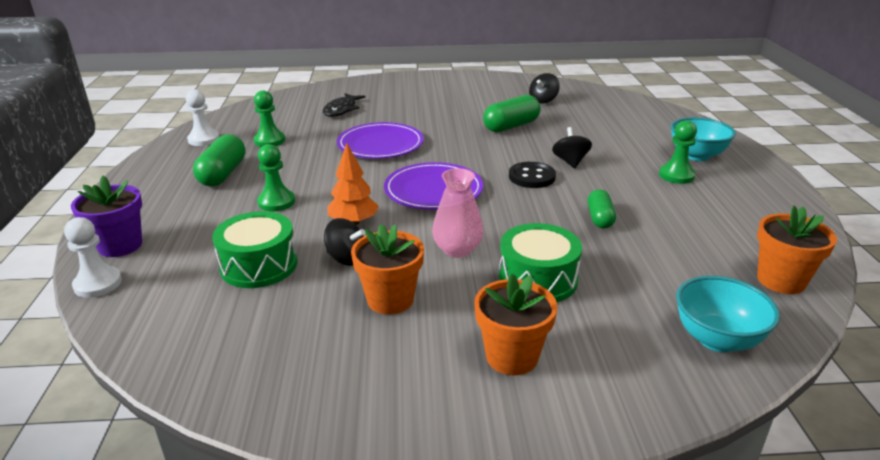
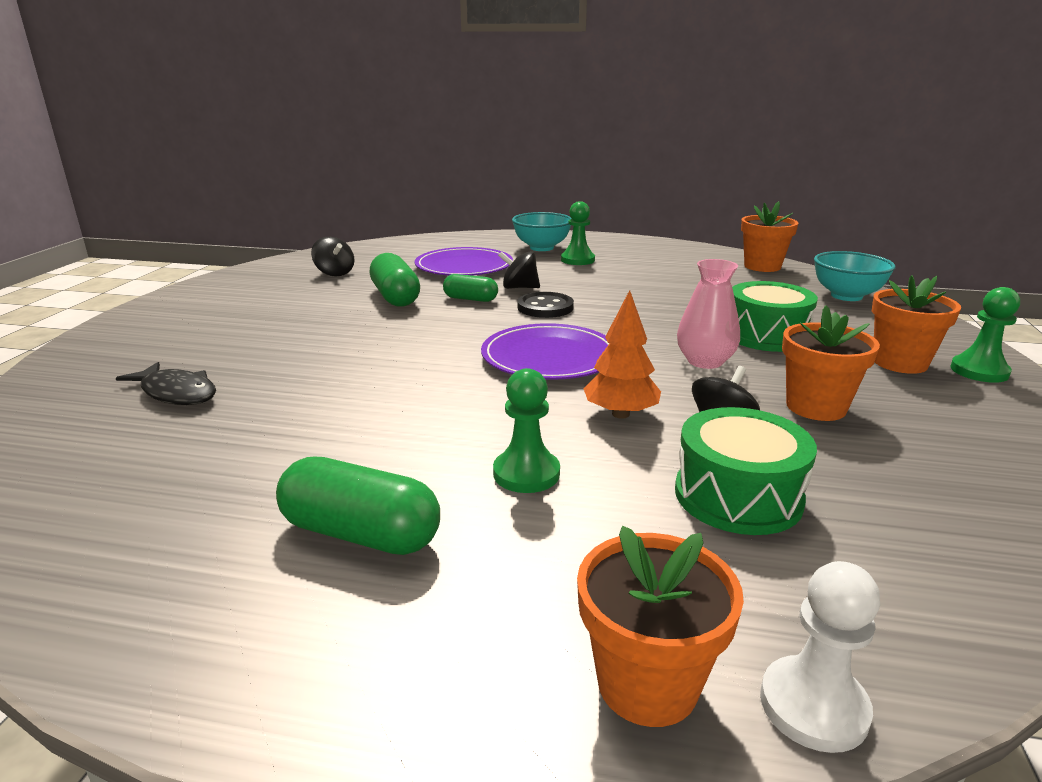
camera: 75 degrees left, 5 degrees down
purple flower pot [71,176,142,257] -> orange flower pot [577,526,744,727]
white pawn [186,89,219,146] -> none
green pawn [254,90,285,147] -> green pawn moved to [950,287,1020,383]
purple plate [337,122,424,159] -> purple plate moved to [414,247,513,275]
green capsule [588,189,616,229] -> green capsule moved to [443,274,498,302]

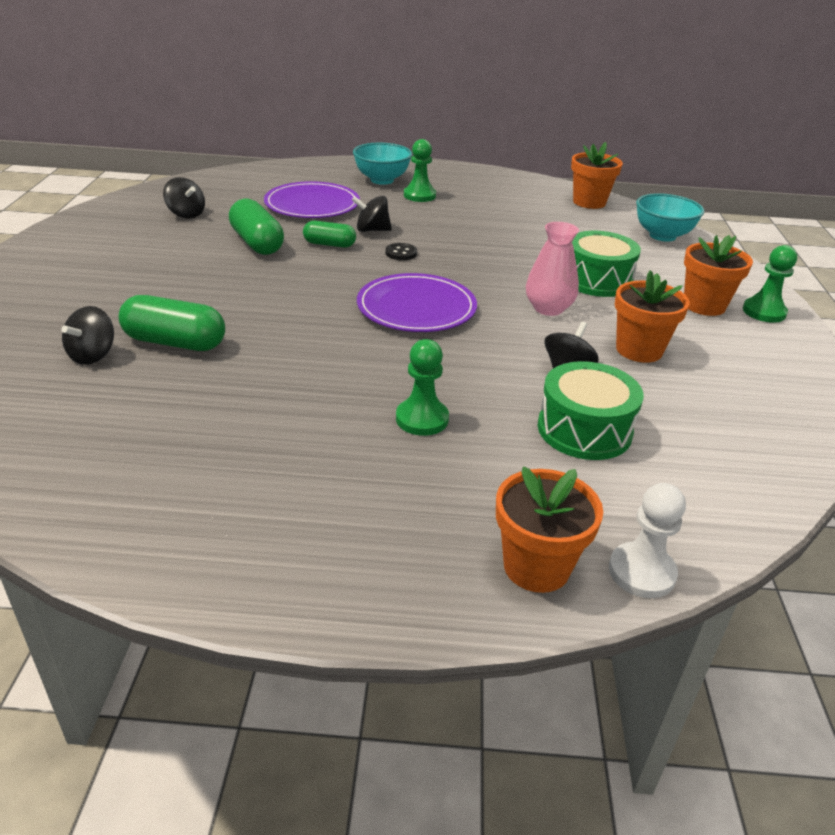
camera: 10 degrees left, 10 degrees up
black fish [116,362,216,405] -> black spinning top [61,306,114,365]
green capsule [276,457,440,555] -> green capsule moved to [119,295,225,351]
black button [517,292,574,318] -> black button [385,243,417,260], size x0.62
orange tree [583,290,661,419] -> none

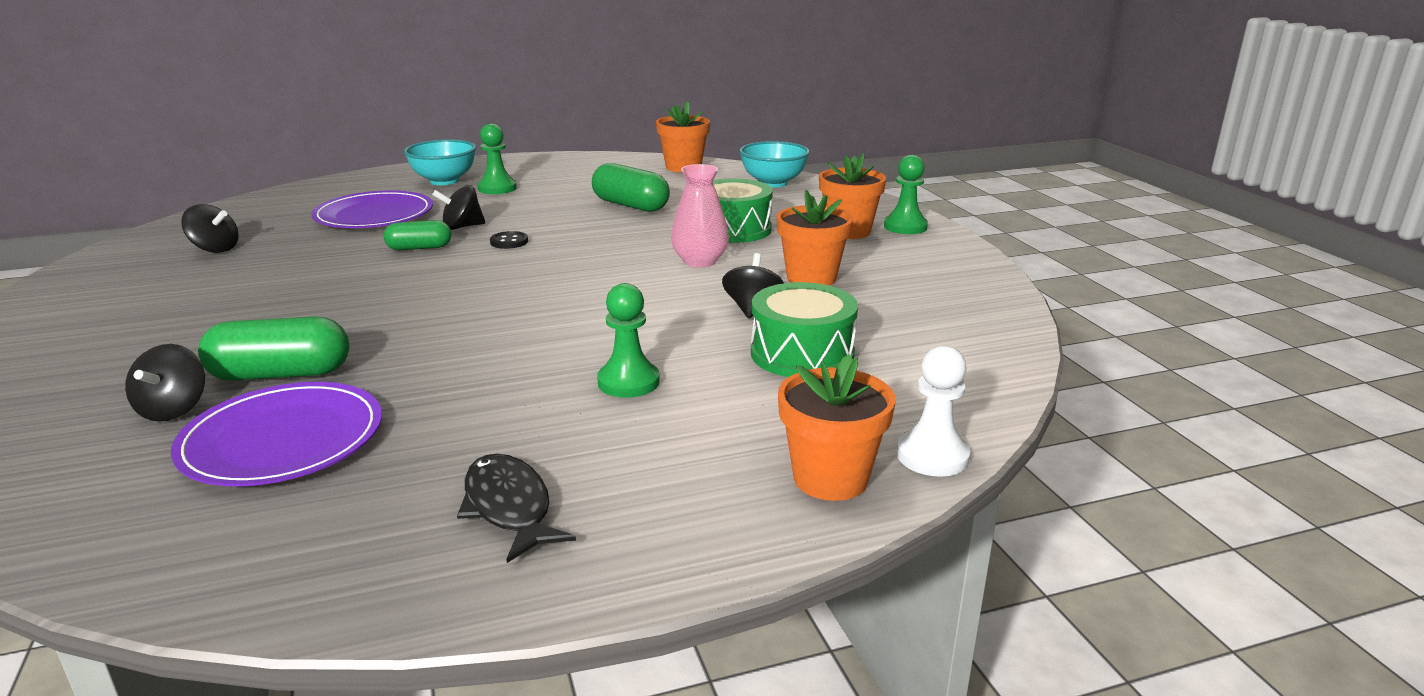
camera: 20 degrees left, 10 degrees down
green capsule [229,199,284,255] -> green capsule moved to [592,163,670,212]
purple plate [357,273,477,332] -> purple plate moved to [171,382,382,486]
none -> black fish [457,454,576,563]

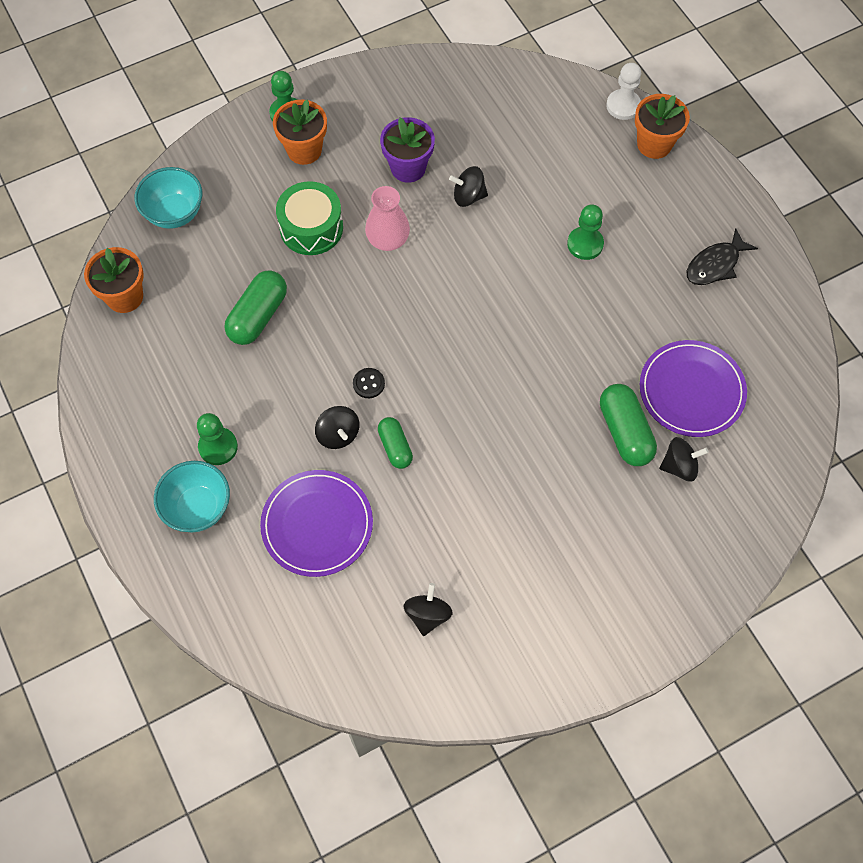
camera: 100 degrees left, 40 degrees up
green drum [751,282,858,377] -> none
orange flower pot [777,190,853,286] -> purple flower pot [380,117,435,183]

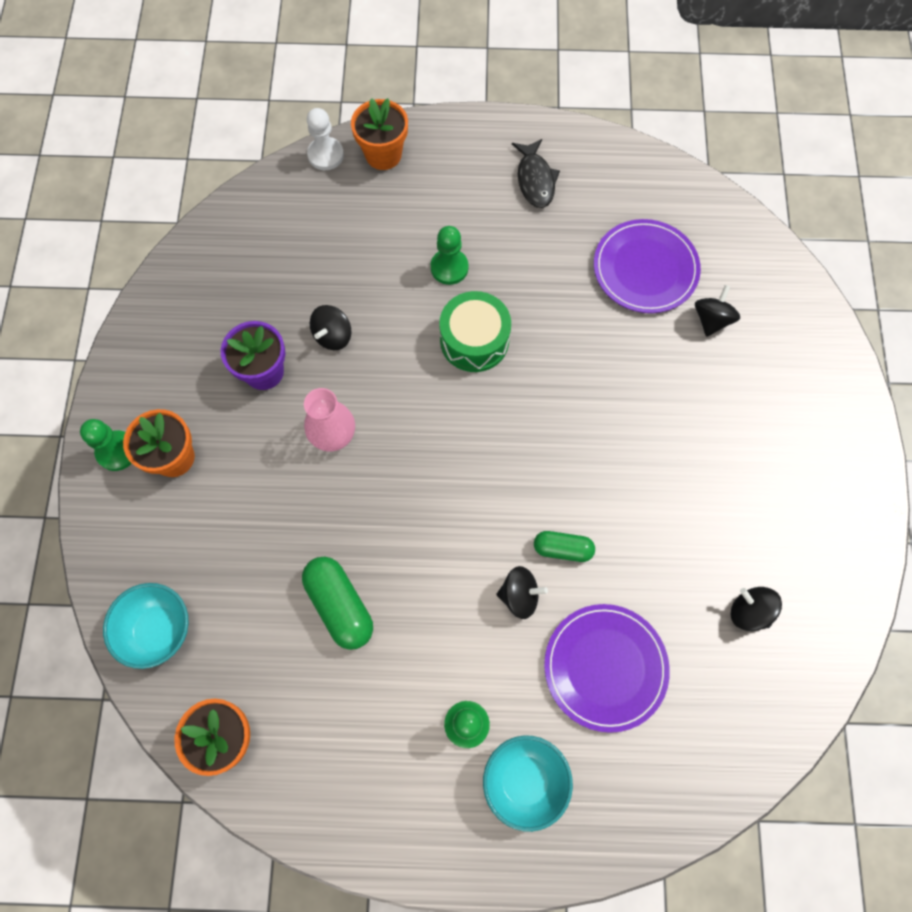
camera: 60 degrees left, 5 degrees up
green drum [276,181,343,255] -> green drum moved to [439,291,511,372]
black button [353,368,385,398] -> none
green capsule [600,384,657,466] -> none

